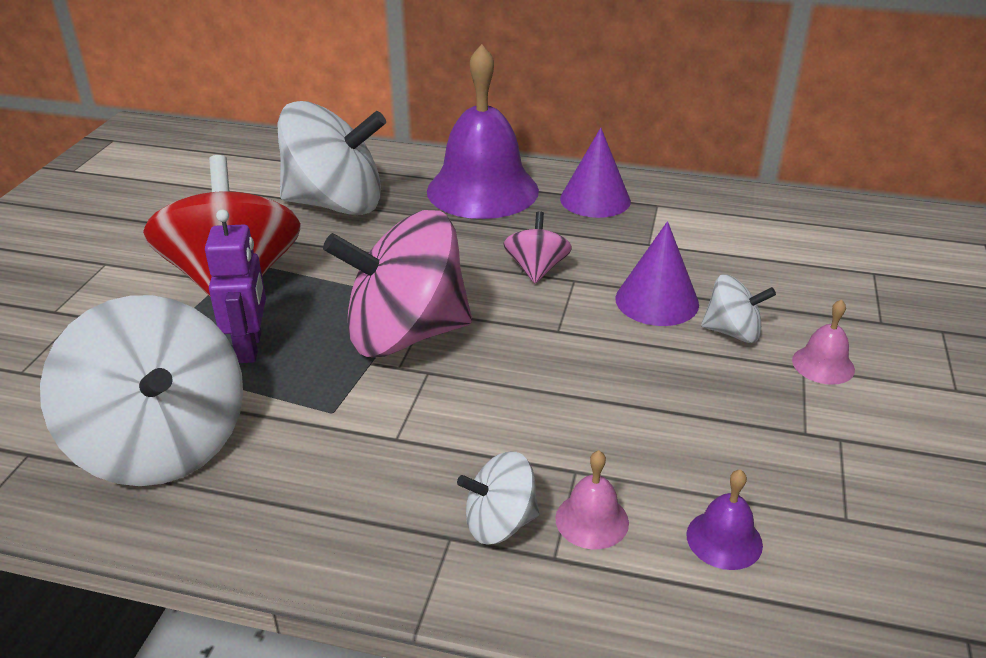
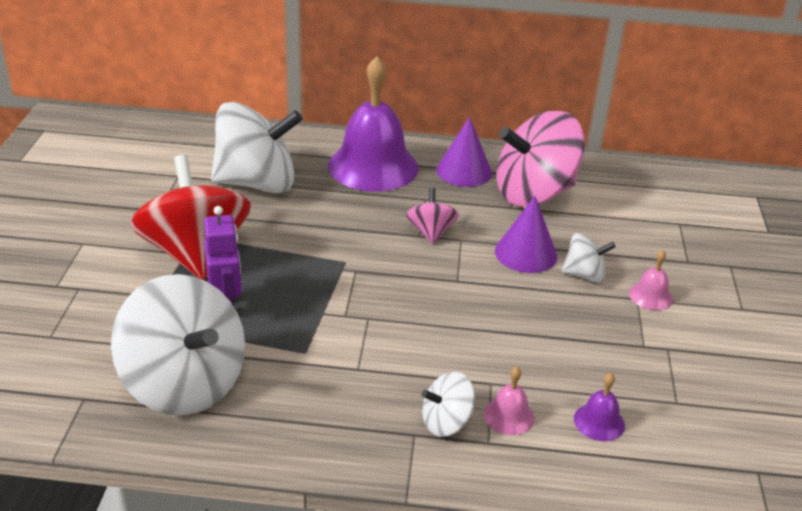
camera: 10 degrees left, 0 degrees up
pink spinning top [323,210,472,357] -> pink spinning top moved to [496,111,585,207]

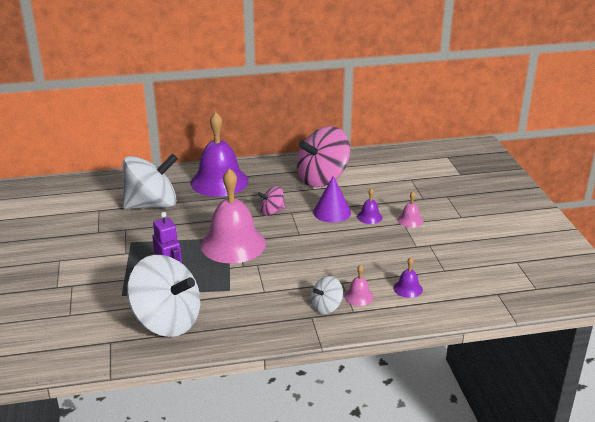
camera: 15 degrees left, 5 degrees down
red spinning top [131,155,251,280] -> none
pink spinning top [406,188,459,244] -> pink spinning top turned 90 degrees counterclockwise [258,186,285,216]
purple cone [436,117,492,187] -> none
white spinning top [562,233,616,283] -> purple bell [357,188,382,224]
none -> pink bell [201,168,266,264]

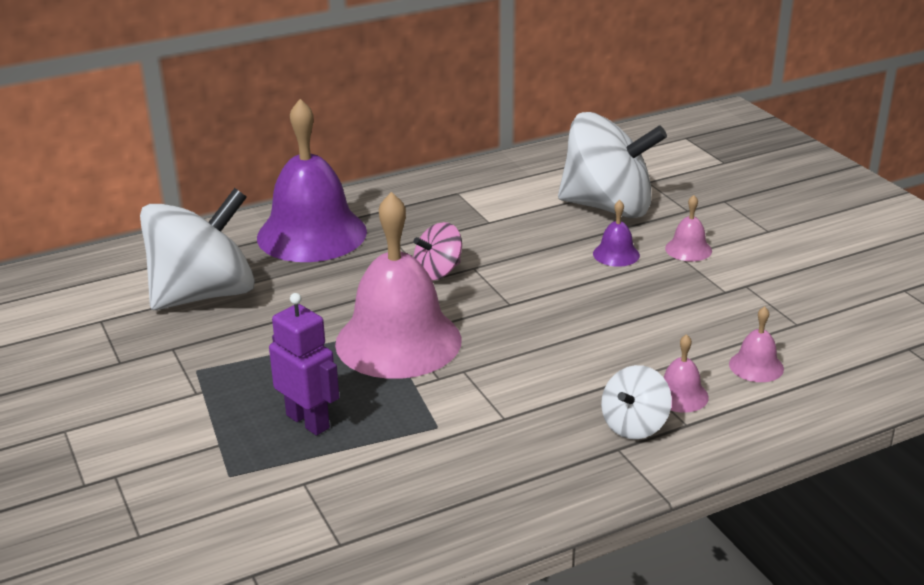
camera: 15 degrees left, 0 degrees up
white spinning top [127,255,200,337] -> white spinning top moved to [558,112,667,218]
pink spinning top [297,126,350,187] -> none
purple cone [313,176,351,223] -> none
purple bell [394,257,423,298] -> pink bell [729,306,784,382]

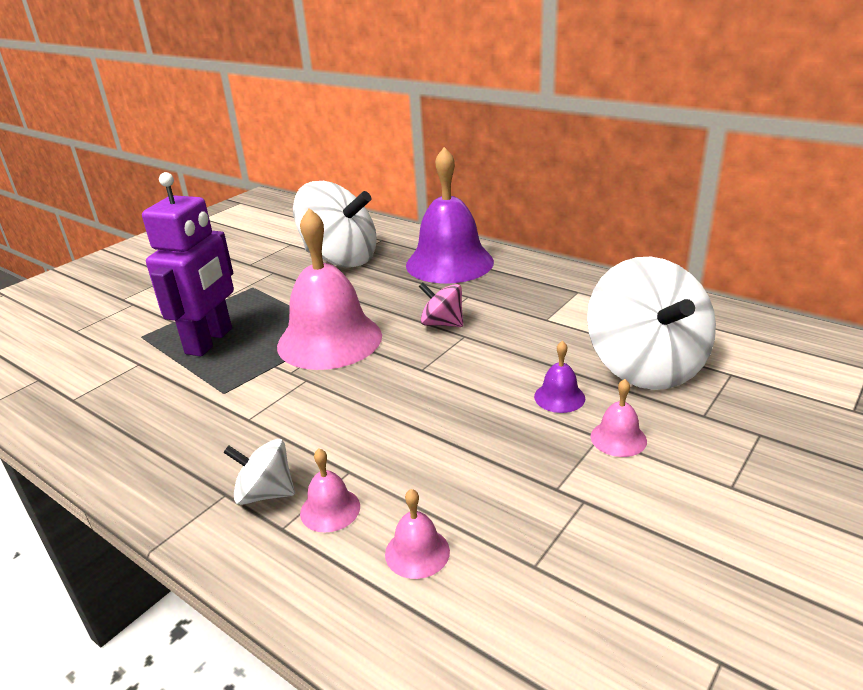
camera: 65 degrees right, 0 degrees up
purple robot [269,293,339,436] -> purple robot [142,172,234,356], size x1.53

